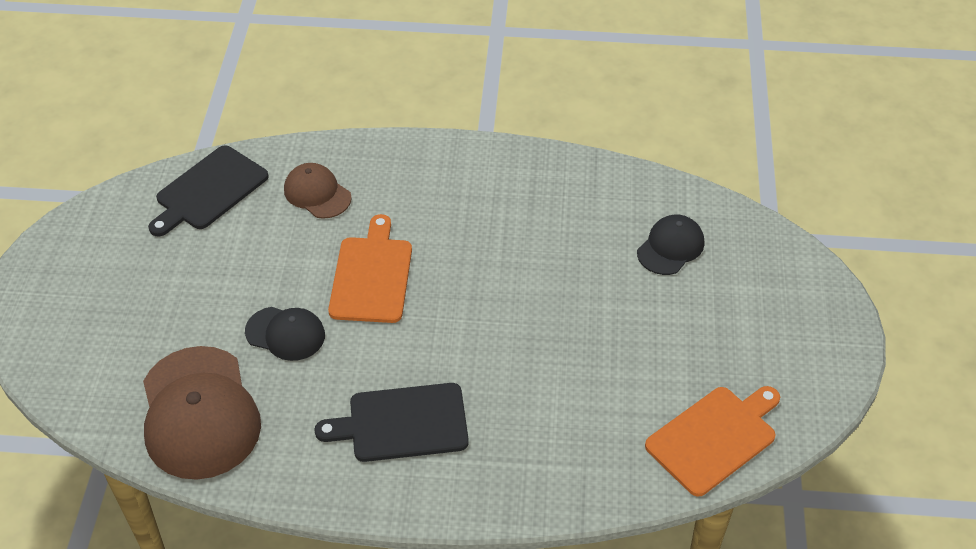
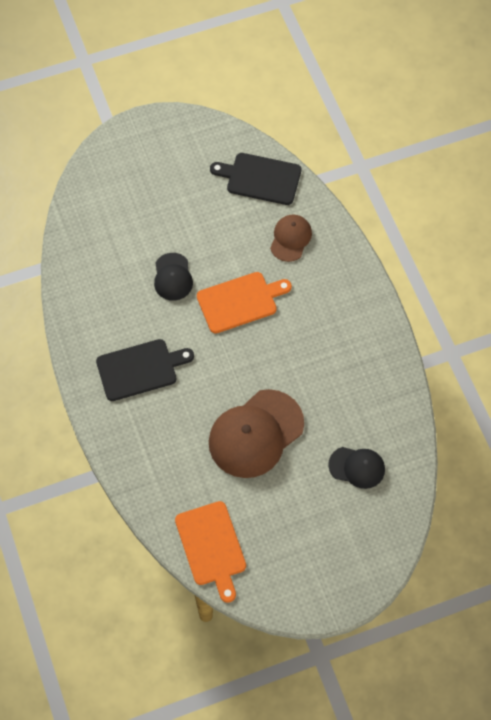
camera: 65 degrees right, 15 degrees up
brown cap [143,346,261,480] -> brown cap moved to [209,389,304,478]
black cutting board [314,383,469,462] -> black cutting board turned 105 degrees clockwise [96,339,194,401]
orange cutting board [645,386,780,497] -> orange cutting board turned 45 degrees clockwise [175,501,246,603]

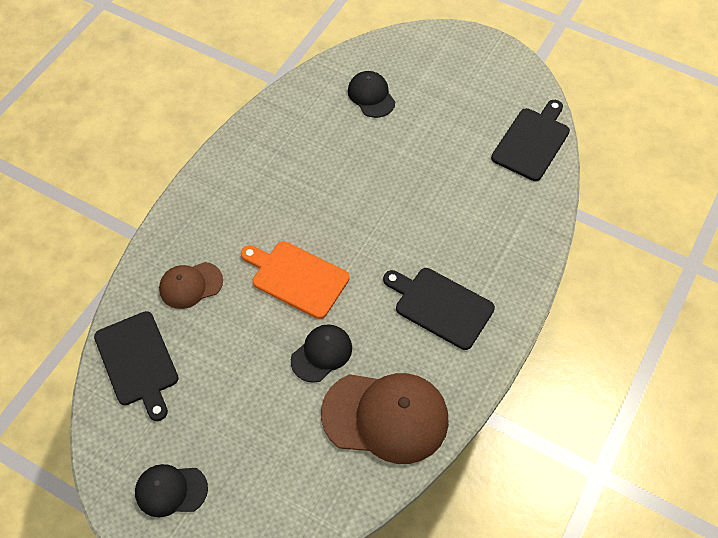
camera: 130 degrees left, 5 degrees down
orange cutting board [175,501,246,603] -> black cutting board [491,100,570,181]
brown cap [209,389,304,478] -> brown cap moved to [321,373,449,464]
none -> black cap [135,464,208,517]

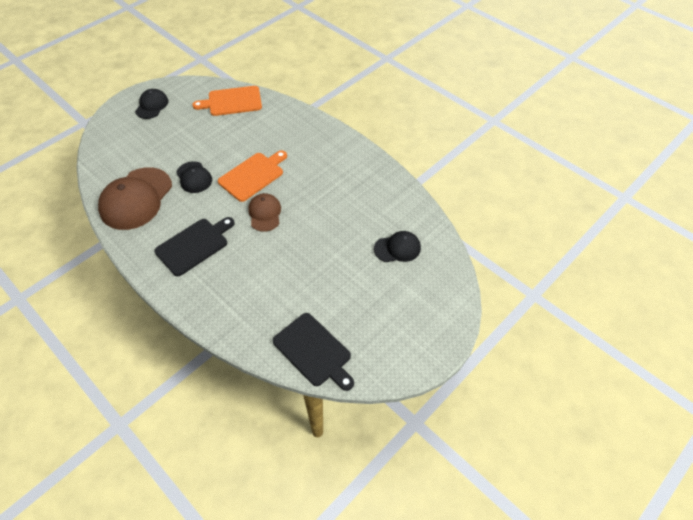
camera: 105 degrees right, 5 degrees down
black cutting board [94,311,179,421] -> orange cutting board [192,86,262,116]
brown cap [159,262,223,309] -> brown cap moved to [248,193,281,232]

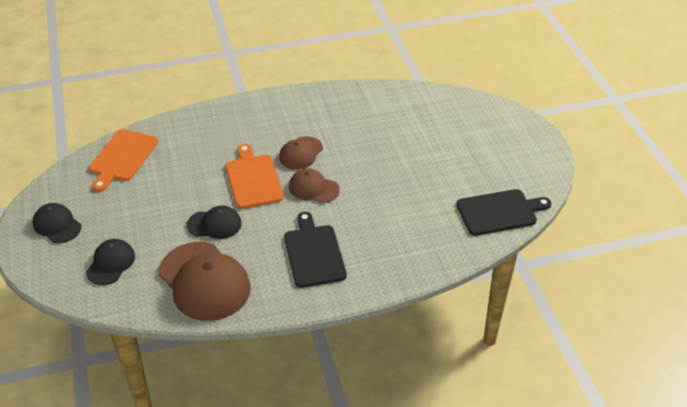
camera: 60 degrees left, 10 degrees down
black cap [374,231,421,262] -> black cap moved to [86,239,135,285]
none -> brown cap [279,136,323,170]

